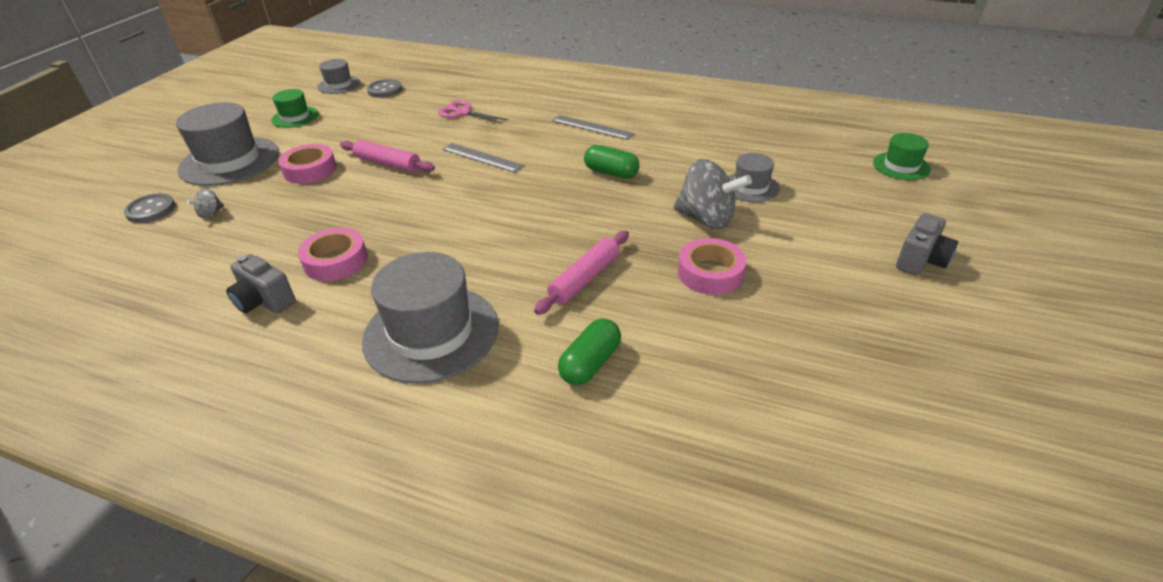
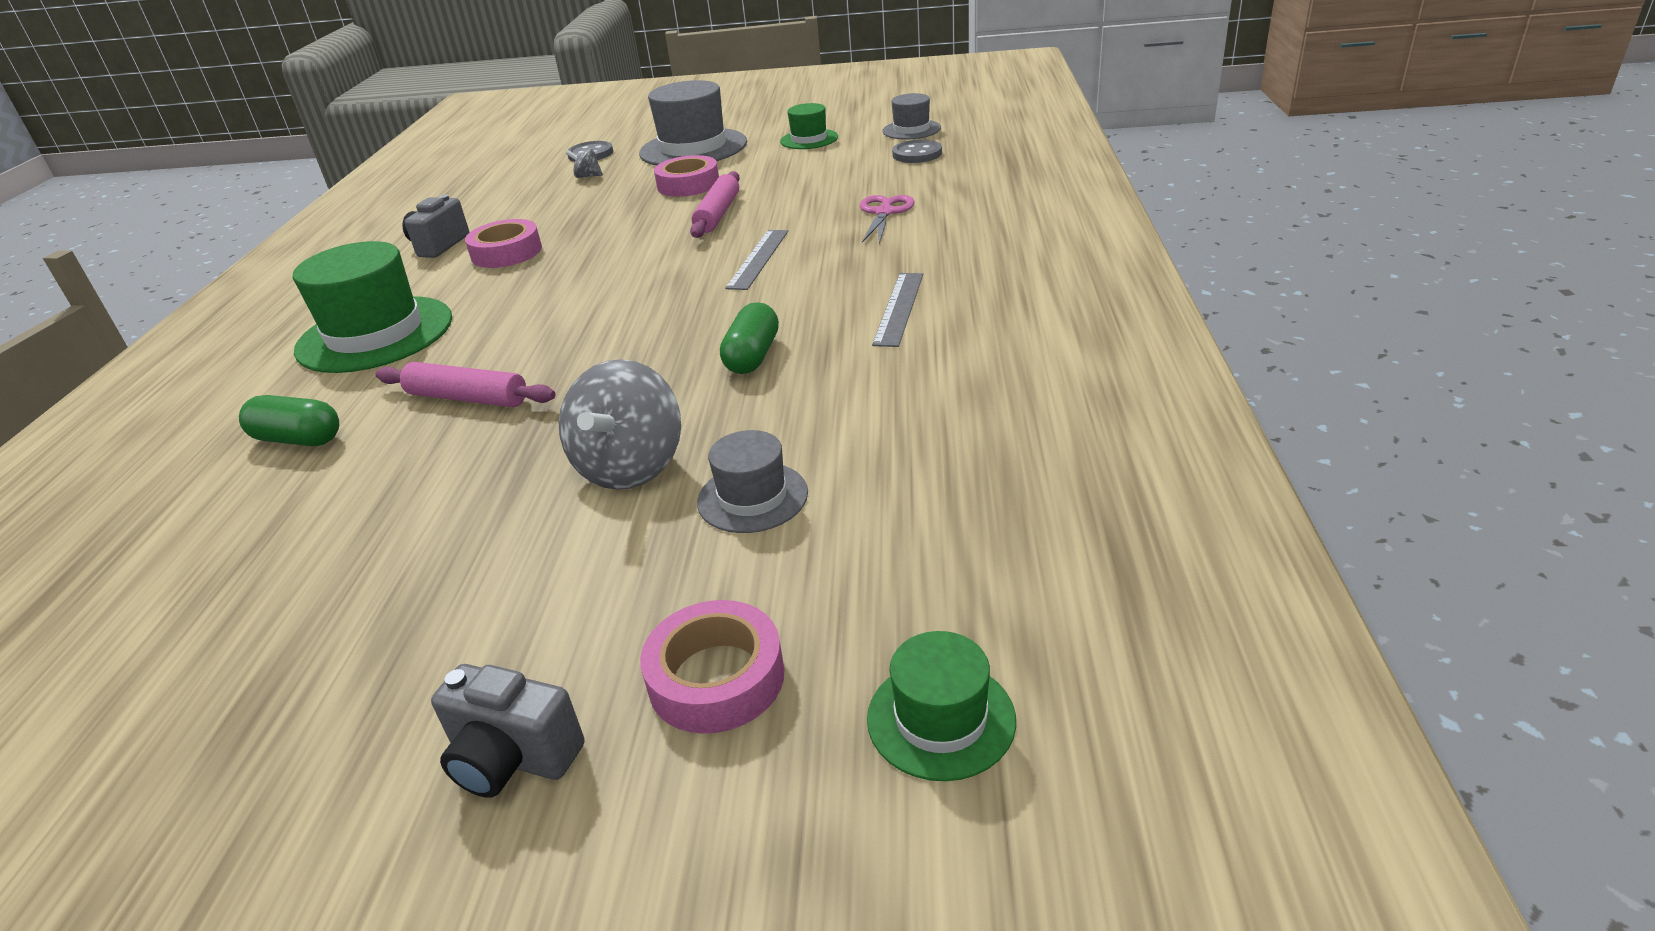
camera: 75 degrees right, 5 degrees down
grey hat [362,252,498,384] -> green hat [293,241,452,373]
pink tape [678,238,747,295] -> pink tape moved to [640,600,784,734]

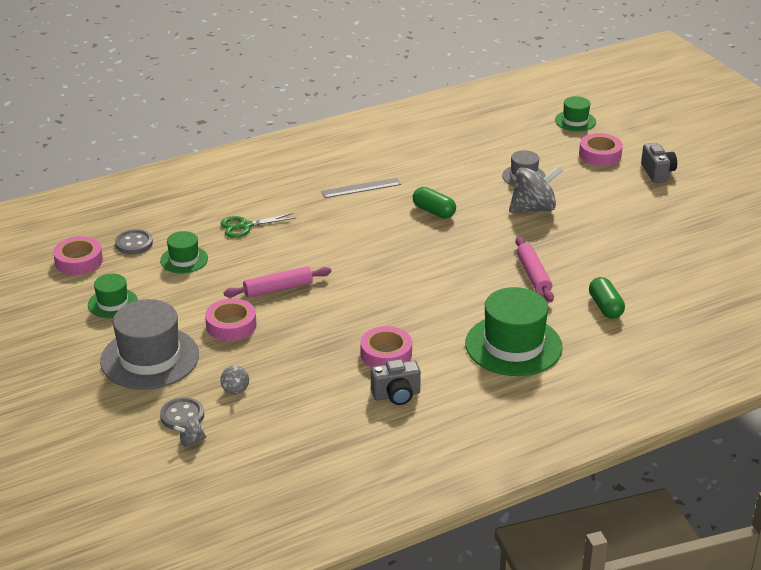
camera: 125 degrees left, 0 degrees up
green capsule [720,302,779,374] -> green capsule turned 60 degrees clockwise [413,187,456,218]
grey ruler [725,230,788,290] -> none
pink scissors [860,195,915,244] -> green scissors [220,213,295,238]
grey hat [882,93,941,140] -> pink tape [53,236,103,275]
none -> green hat [160,231,208,273]
none -> grey spinning top [174,417,206,447]

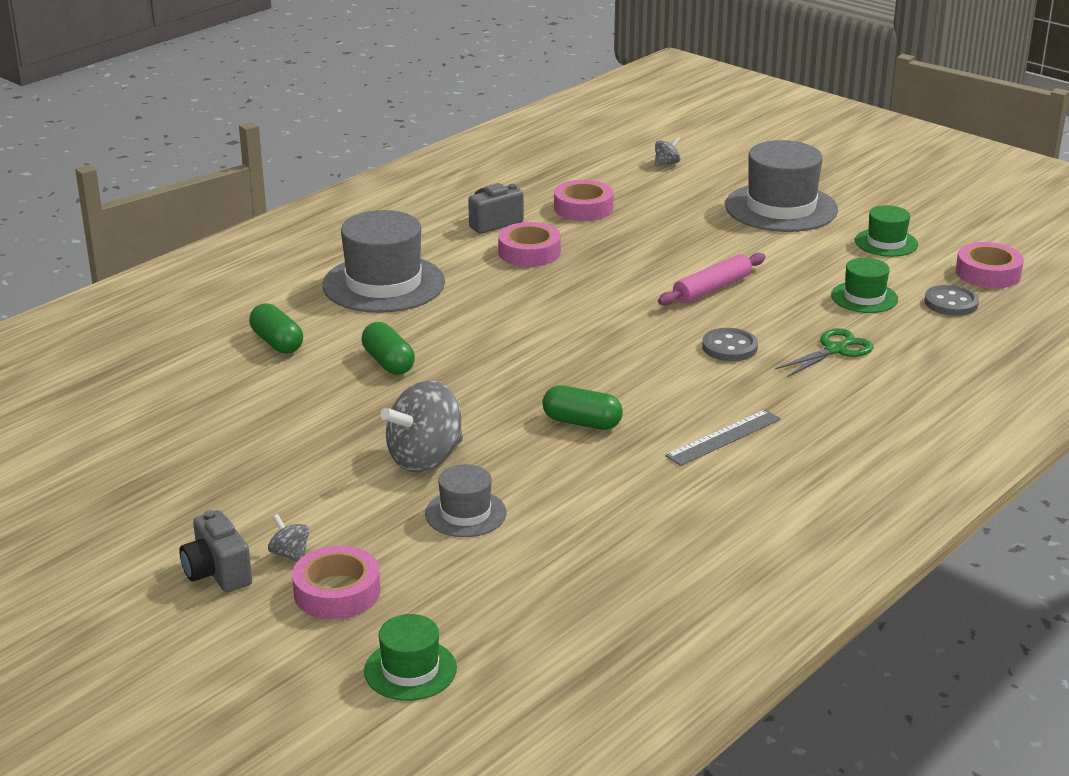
camera: 160 degrees right, 5 degrees down
grey button [160,397,204,430] -> grey button moved to [702,328,758,361]
pink tape [205,298,256,341] -> pink tape moved to [554,180,614,221]
grey spinning top [220,365,249,395] -> grey spinning top moved to [268,514,309,562]
green hat [465,287,563,376] -> grey hat [322,210,445,313]
pink rolling pin [515,236,554,302] -> green capsule [361,322,415,375]

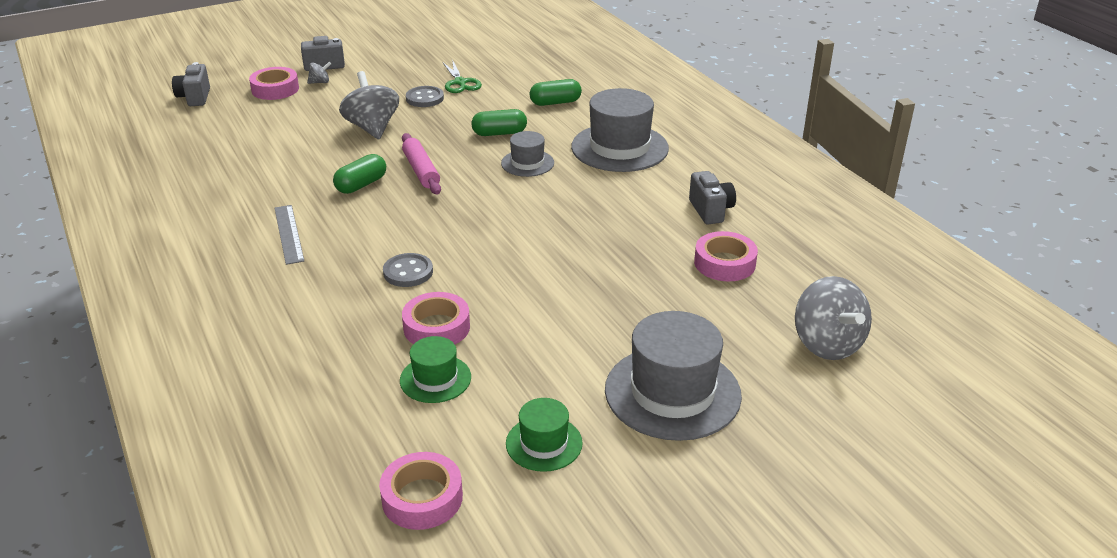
camera: 110 degrees right, 5 degrees up
green hat [364,614,457,701] -> grey camera [172,62,210,106]
grey hat [425,464,506,537] -> grey hat moved to [501,131,554,177]
pink tape [498,222,561,267] -> pink tape moved to [402,292,470,344]
grey spinning top [655,137,681,167] -> grey spinning top [795,276,872,360], size x2.22
pink rolling pin [658,253,766,306] -> pink rolling pin moved to [402,133,441,194]
green scissors [775,328,874,377] -> green scissors moved to [442,60,482,93]
grey button [924,285,979,316] -> grey button moved to [406,86,444,107]

